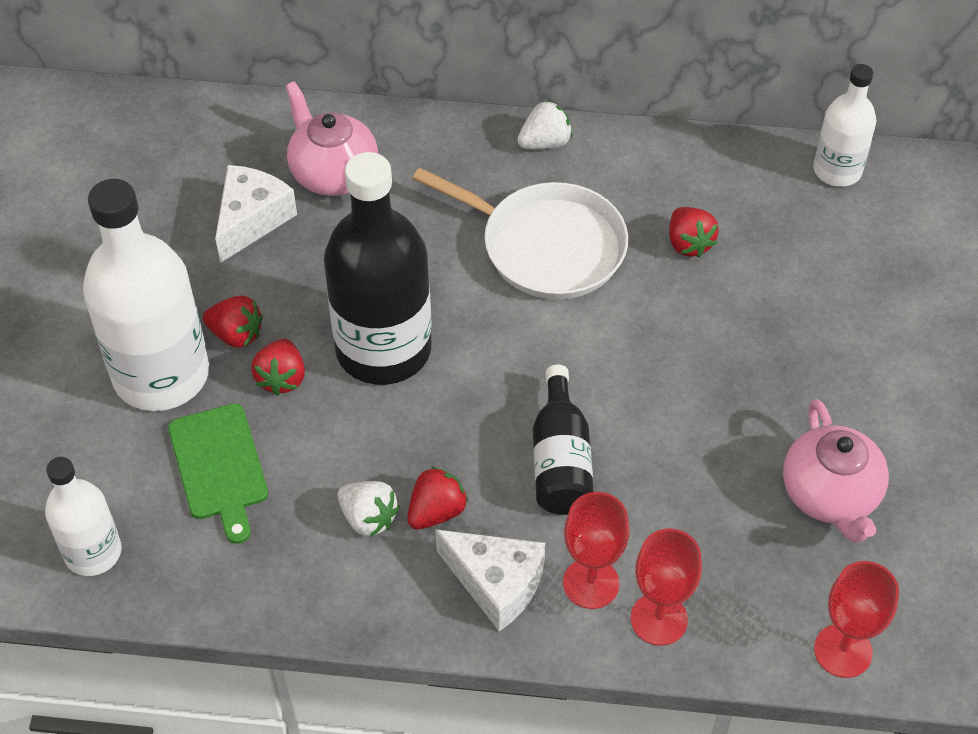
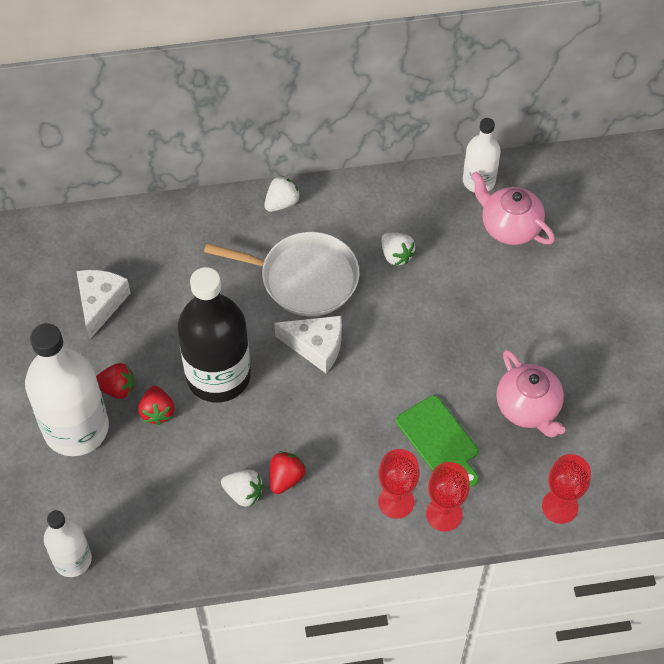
camera: 15 degrees left, 5 degrees up
green cutting board [168,403,268,544] -> green cutting board moved to [396,395,479,487]
pink teapot [286,81,378,196] -> pink teapot moved to [471,171,555,245]
white cheese [435,529,545,632] -> white cheese moved to [274,316,342,373]
black bottle [533,365,594,515] -> none
red strawberry [669,207,719,258] -> white strawberry [382,232,416,266]

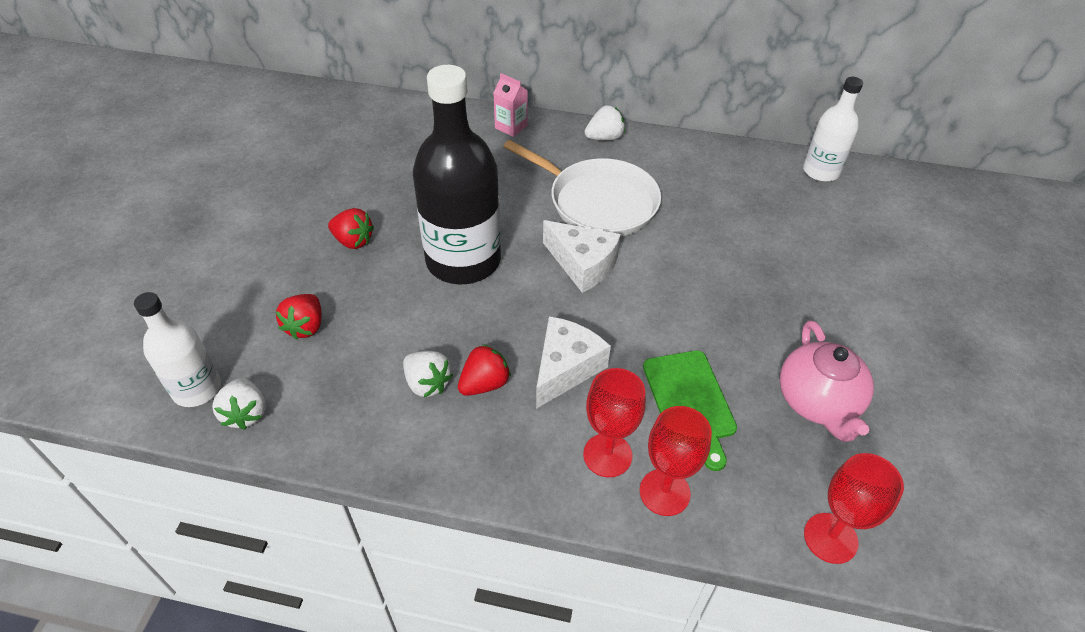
camera: 20 degrees right, 10 degrees down
white bottle [25,323,109,456] -> none
white cheese [76,270,131,339] -> white cheese moved to [536,316,611,409]
red strawberry [138,386,175,425] -> red strawberry moved to [276,294,322,340]
white strawberry [382,232,416,266] -> white strawberry moved to [212,378,266,430]
pink teapot [471,171,555,245] -> none
none -> pink carton [494,73,528,137]

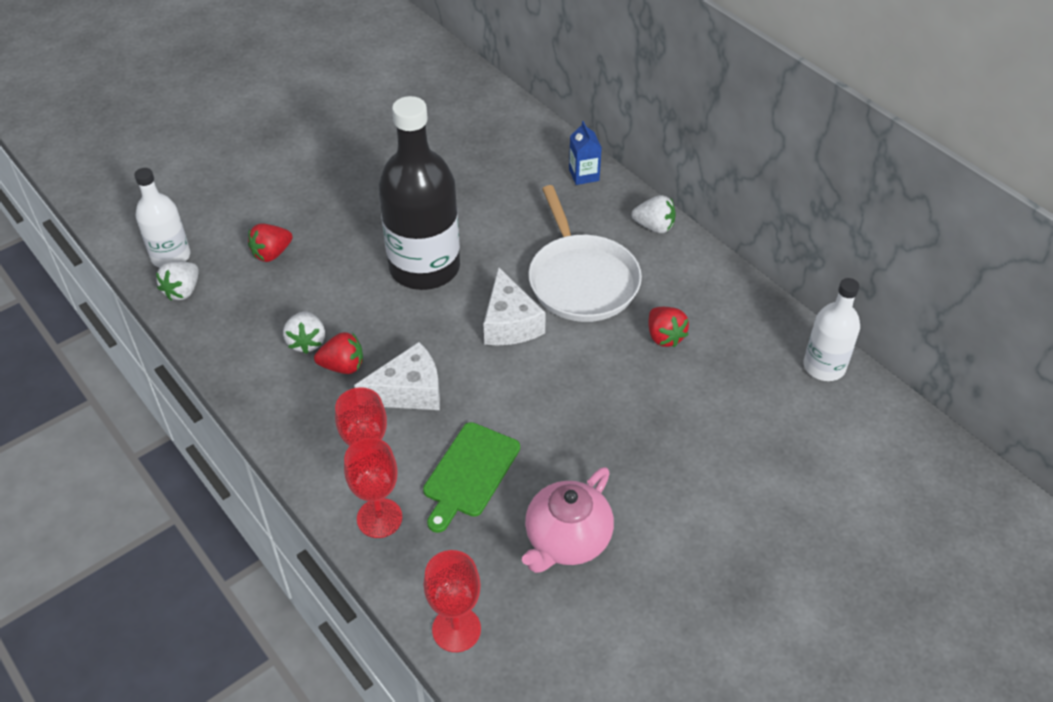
camera: 40 degrees right, 0 degrees up
red strawberry [328,208,374,249] -> red strawberry moved to [648,307,689,347]
pink carton [494,73,528,137] -> blue carton [569,121,602,185]

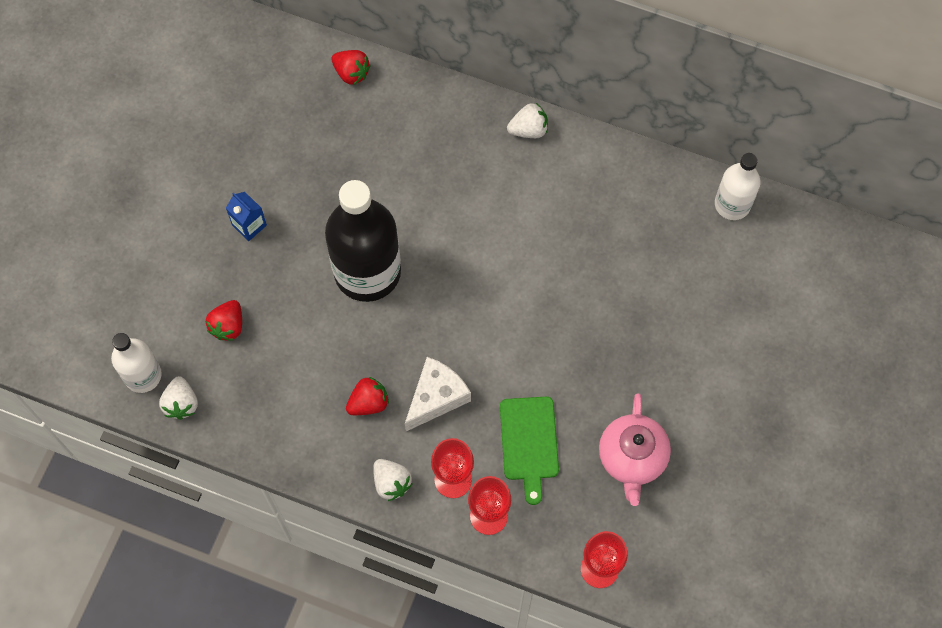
camera: 30 degrees left, 20 degrees up
white strawberry [283,311,325,354] -> white strawberry moved to [373,459,413,501]
white cheese [483,267,546,345] -> none
white pan [529,185,642,322] -> none
blue carton [569,121,602,185] -> blue carton moved to [226,192,267,241]
red strawberry [648,307,689,347] -> red strawberry moved to [331,50,371,85]

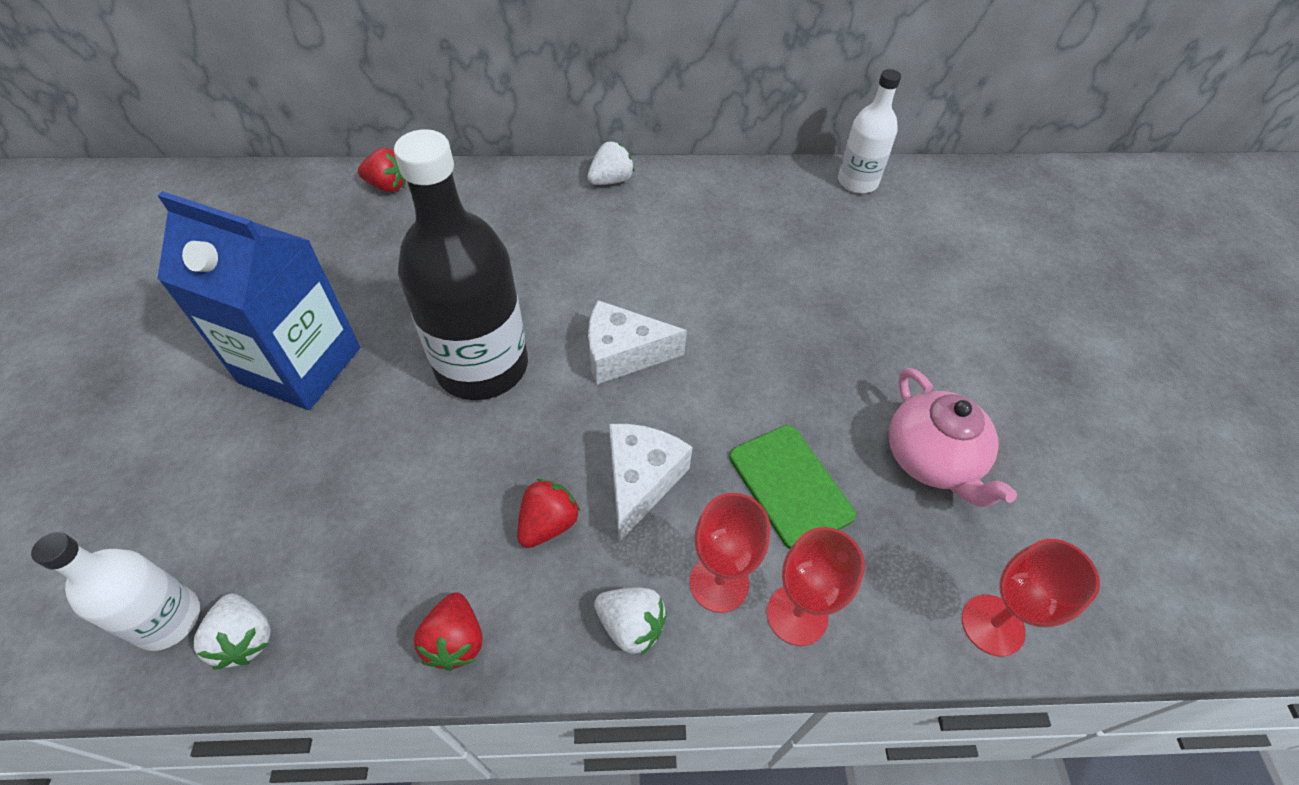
camera: 25 degrees left, 15 degrees down
red strawberry [206,300,242,341] -> red strawberry moved to [414,592,482,671]
blue carton [226,192,267,241] -> blue carton [157,191,360,410], size x2.44
none -> white cheese [588,300,687,384]

